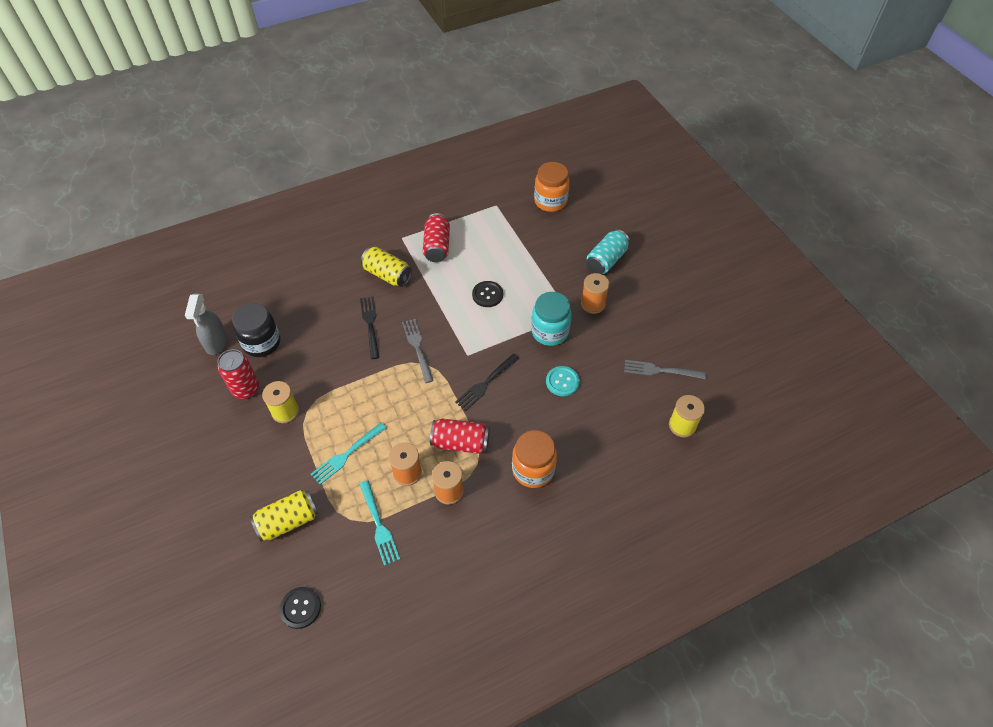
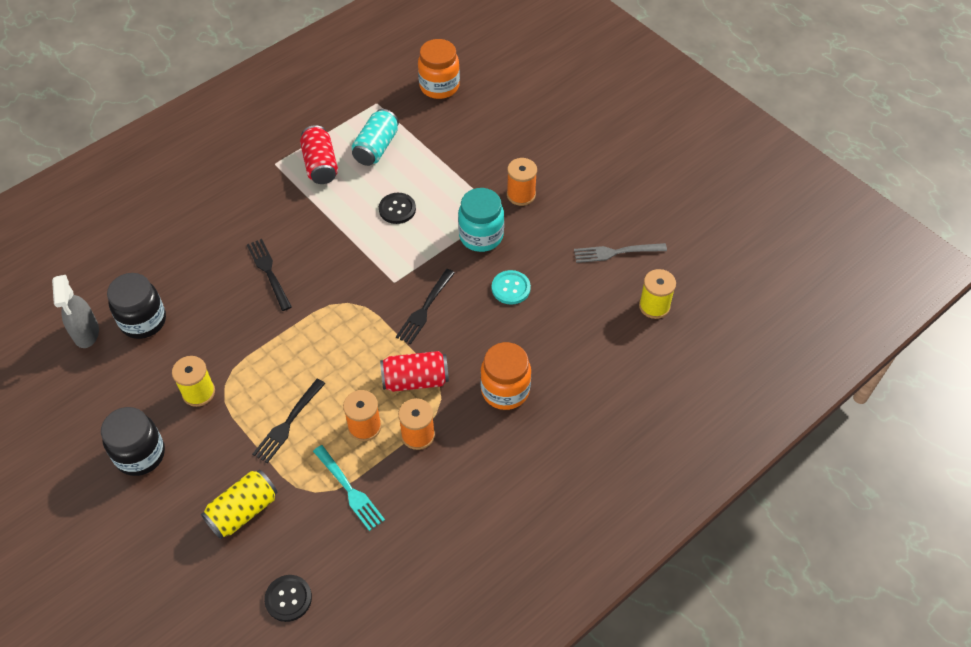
camera: 15 degrees left, 0 degrees up
red can [217,349,259,399] -> none
turquoise fork [311,423,386,485] -> black fork [252,379,325,463]
yellow can [361,246,412,287] -> none
grey fork [402,319,434,383] -> none
turquoise can [586,229,630,274] -> turquoise can moved to [351,109,399,166]
none -> black jar [101,407,165,476]

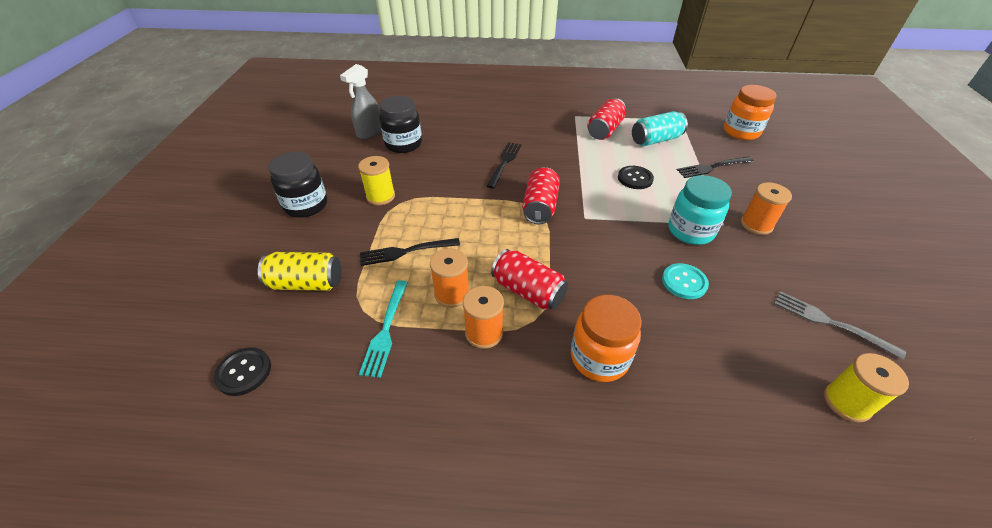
camera: 45 degrees right, 10 degrees down
black fork [396,269,455,345] -> black fork moved to [677,157,754,178]
none -> red can [522,167,560,224]

